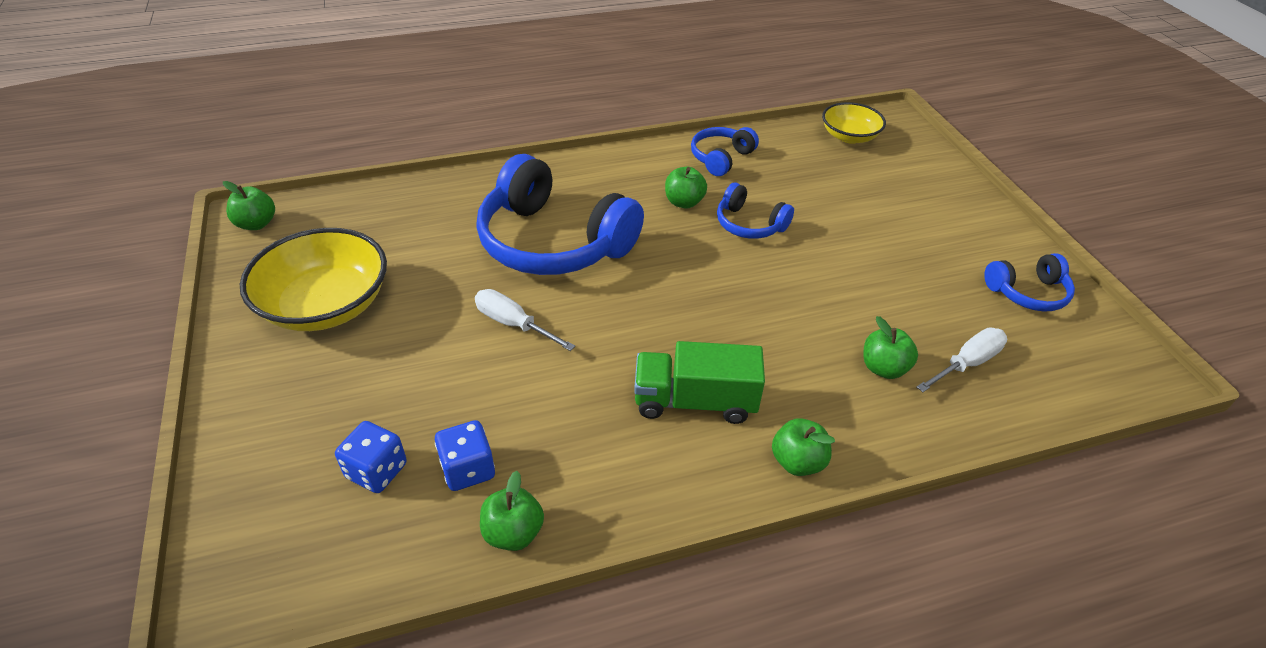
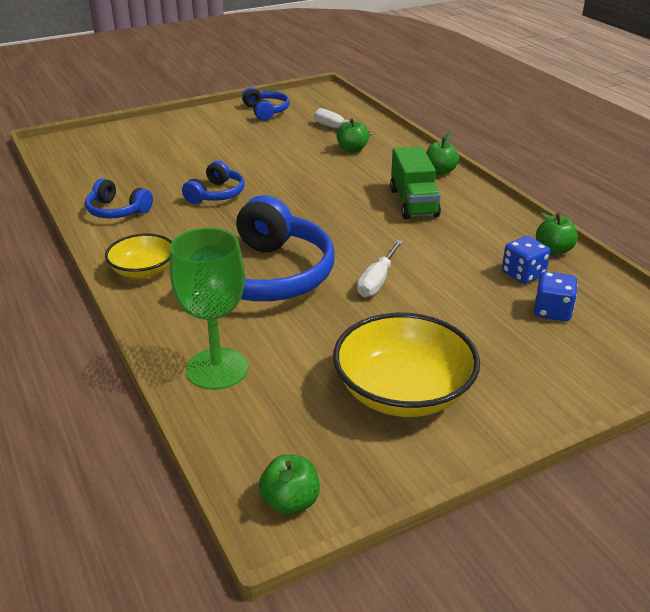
camera: 100 degrees left, 10 degrees down
green apple [665,167,707,209] -> none
yellow bowl [822,102,886,144] -> yellow bowl moved to [105,234,172,278]
none -> green goblet [170,228,248,390]

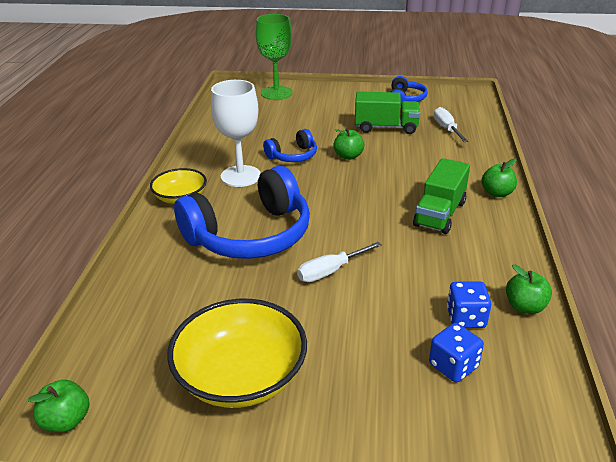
camera: 35 degrees right, 0 degrees up
blue headphones [85,178,153,218] -> none
green goblet [170,228,248,390] -> green goblet moved to [256,14,292,100]
green apple [337,118,369,153] -> green apple moved to [333,128,364,160]
none -> white goblet [211,80,261,187]
none -> green truck [355,91,420,134]

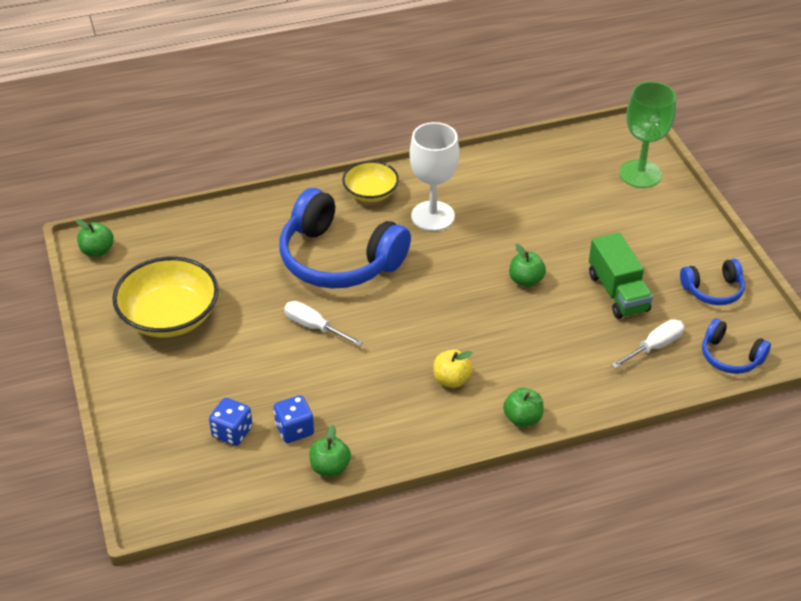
camera: 65 degrees right, 10 degrees up
blue headphones [263,129,317,162] -> blue headphones moved to [702,319,771,374]
green truck [413,158,470,234] -> yellow apple [433,350,472,388]

